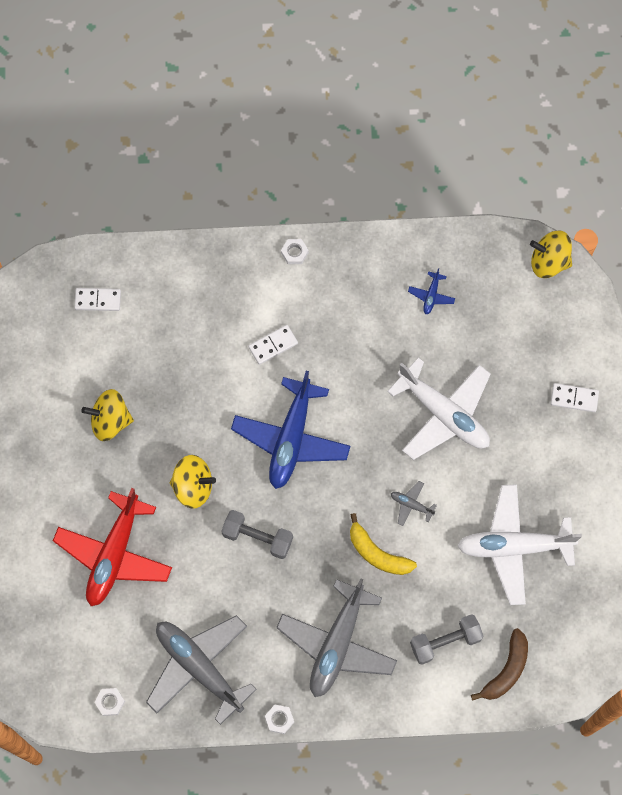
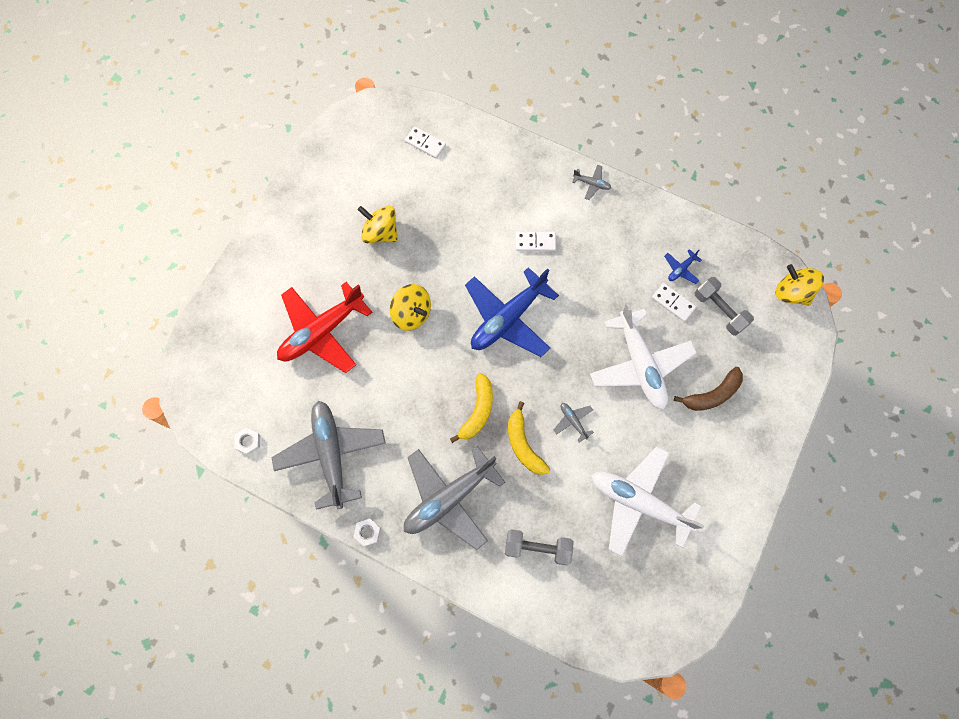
camera: 30 degrees right, 0 degrees up
grey dumbbell [221,510,293,559] -> grey dumbbell moved to [694,277,754,336]
white nut [281,239,309,264] -> grey plane [572,165,611,200]
brown banana [471,628,528,701] -> brown banana moved to [674,367,743,411]
white domino [551,383,599,412] -> white domino moved to [652,283,696,322]
none -> yellow banana [450,373,493,443]

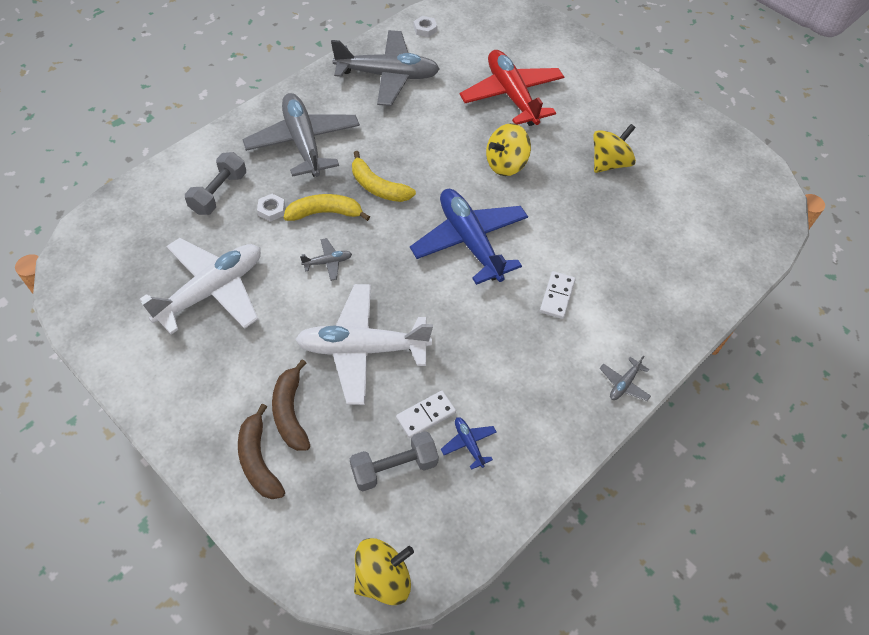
camera: 105 degrees right, 15 degrees down
white nut [353,518,381,547] -> white nut moved to [257,194,285,222]
white domino [405,126,446,158] -> none
none -> brown banana [238,404,285,499]

